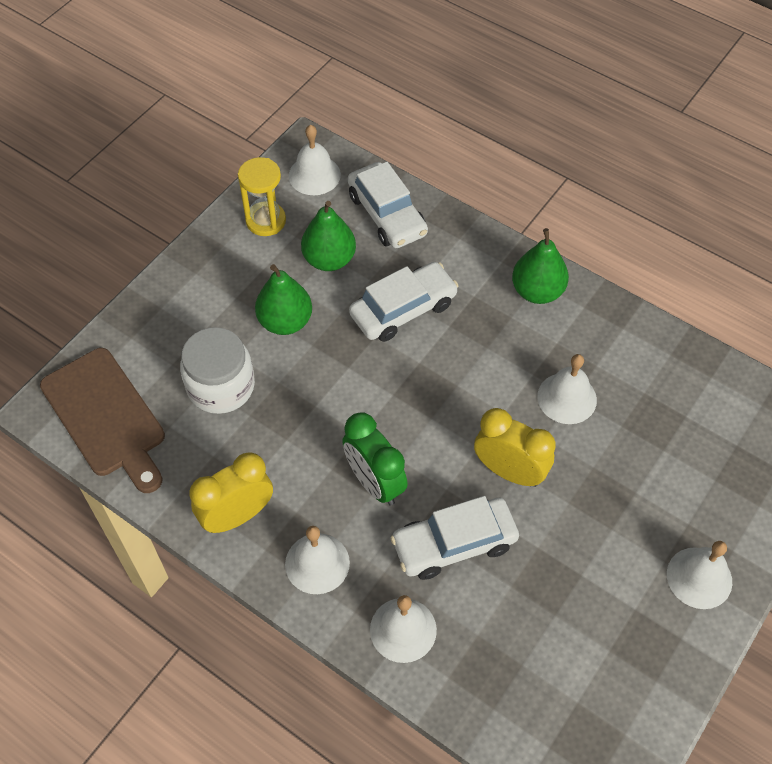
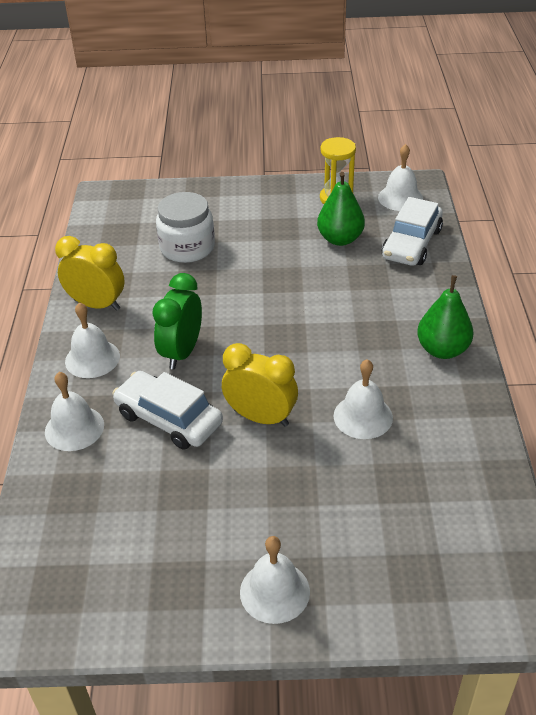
camera: 55 degrees right, 15 degrees down
brown cutting board [40,348,165,493] -> none
green pear [255,264,312,335] -> none
white car [349,262,459,342] -> none
yellow clock [474,408,556,487] -> yellow clock turned 60 degrees counterclockwise [222,343,298,427]

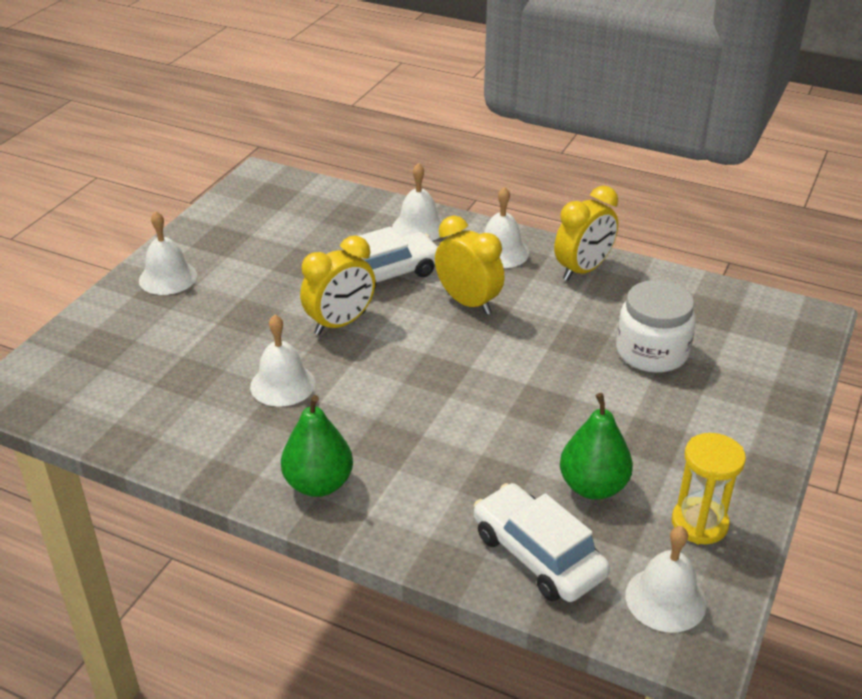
camera: 115 degrees right, 5 degrees down
green clock [152,273,202,369] -> yellow clock [435,216,505,315]

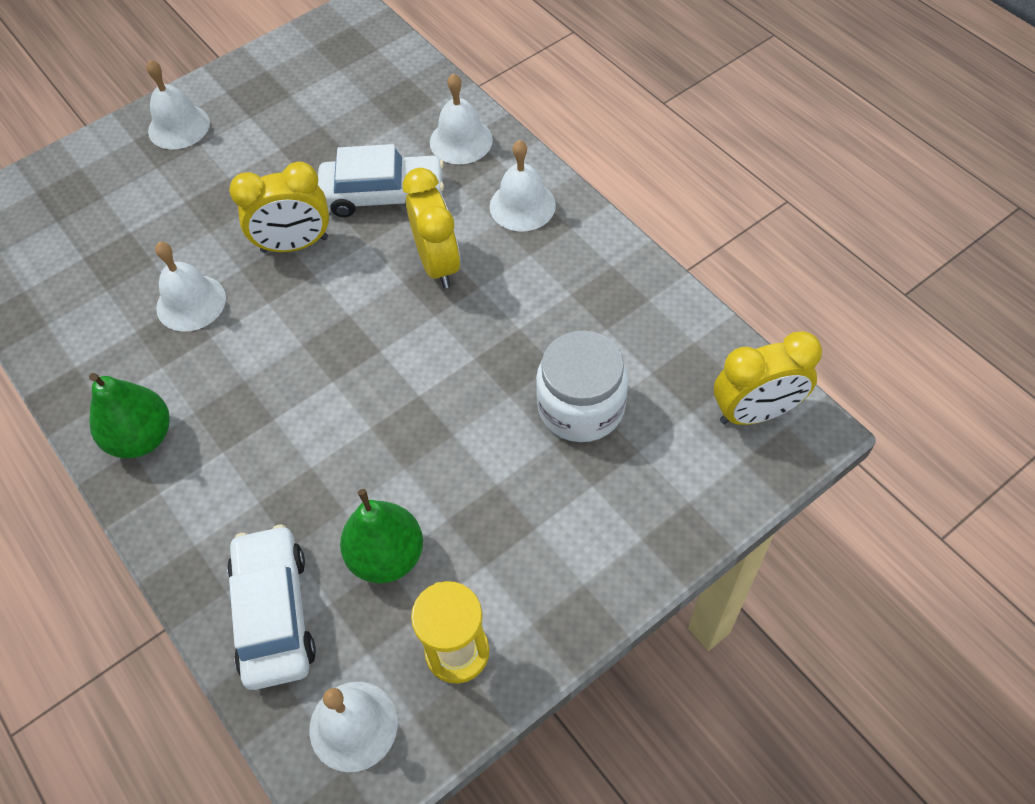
camera: 30 degrees right, 20 degrees up
yellow clock [554,186,618,281] -> yellow clock moved to [714,331,822,425]

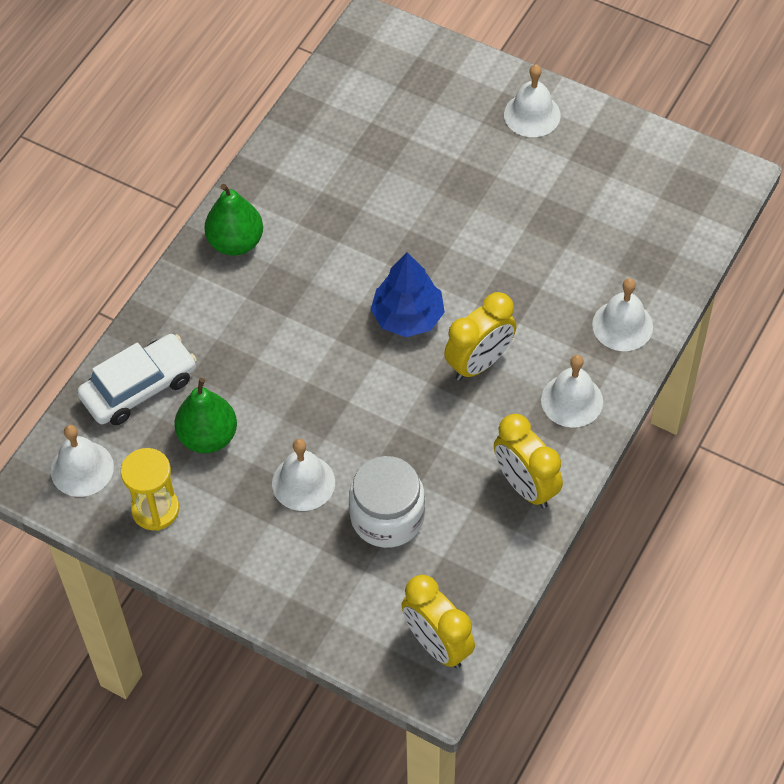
camera: 65 degrees right, 0 degrees up
white bell [155,242,226,332] -> white bell moved to [272,439,335,511]
yellow clock [229,161,329,253] -> yellow clock moved to [494,414,563,509]
white car [318,144,444,217] -> none
none -> blue tree [371,252,445,337]

